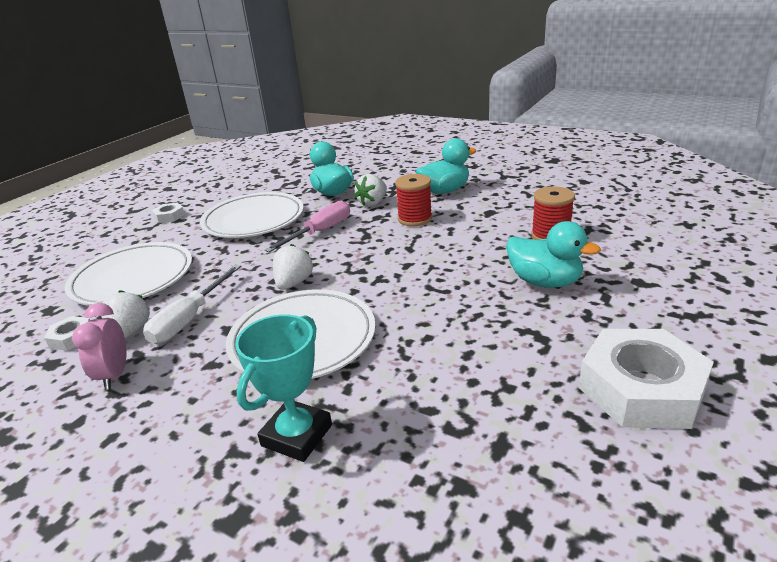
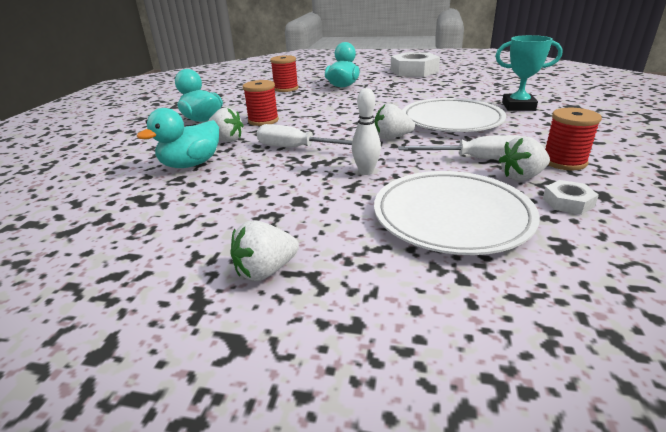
camera: 110 degrees left, 0 degrees up
pink clock [72,303,127,390] -> red spool [545,108,602,171]
white nut [152,202,185,223] -> white strawberry [230,221,299,281]
white plate [200,192,304,238] -> none
pink screwdriver [264,201,350,252] -> white screwdriver [257,124,352,147]
none -> white bowling pin [352,88,381,175]

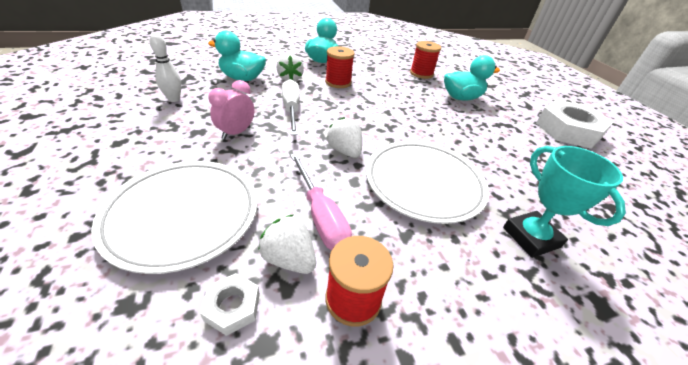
camera: 55 degrees right, 10 degrees up
white strawberry [230,221,299,281] -> none
white bowling pin [352,88,381,175] -> white bowling pin moved to [149,33,181,102]
white screwdriver [398,135,520,159] -> pink screwdriver [290,153,352,250]
none -> pink clock [208,80,254,140]

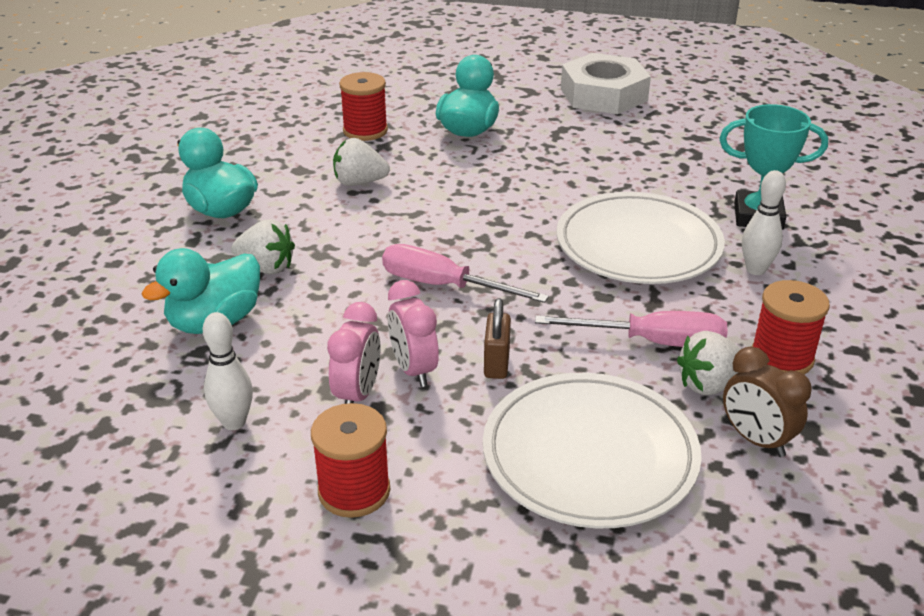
camera: 55 degrees left, 5 degrees down
white nut [200,273,260,336] -> brown clock [723,347,812,457]
white screwdriver [282,79,300,135] -> none
red spool [325,46,355,88] -> red spool moved to [311,403,390,518]
white strawberry [327,117,362,158] -> white strawberry moved to [333,138,390,186]
none -> pink clock [327,302,381,404]
none -> pink screwdriver [382,244,549,303]
none -> brown padlock [484,298,511,379]
none -> white bowling pin [742,170,786,275]

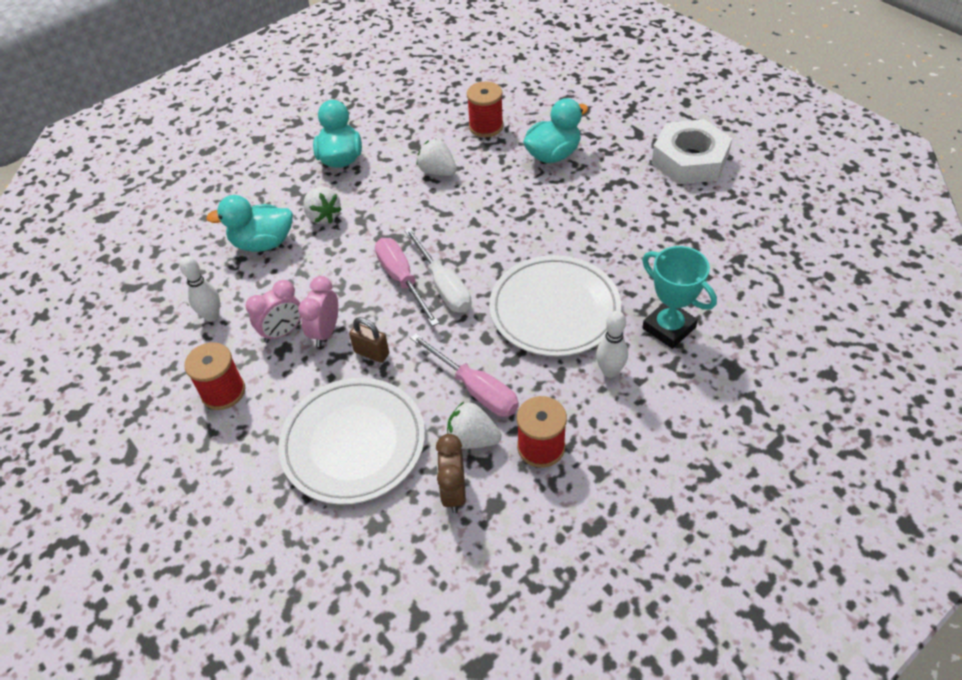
camera: 40 degrees right, 15 degrees up
brown padlock [484,298,511,379] -> brown padlock turned 75 degrees clockwise [349,317,389,363]
none -> white screwdriver [404,227,472,313]

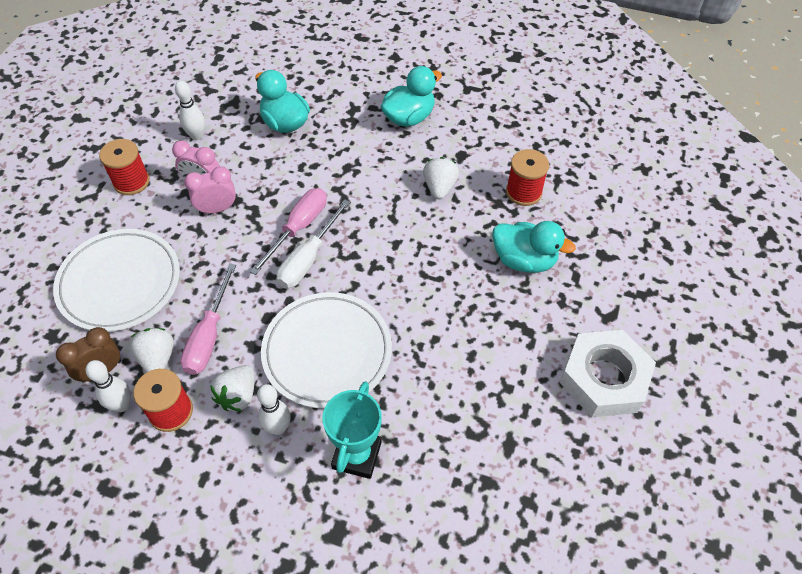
camera: 55 degrees right, 5 degrees up
white strawberry [303,187,342,224] -> white strawberry moved to [210,365,254,411]
brown padlock [349,317,389,363] -> none
none -> white bowling pin [86,360,131,412]

